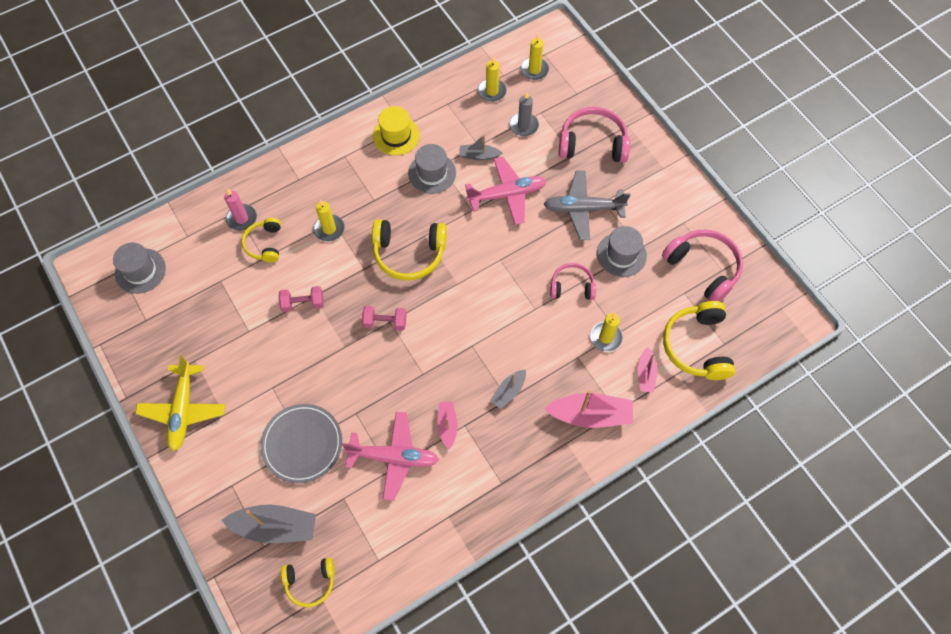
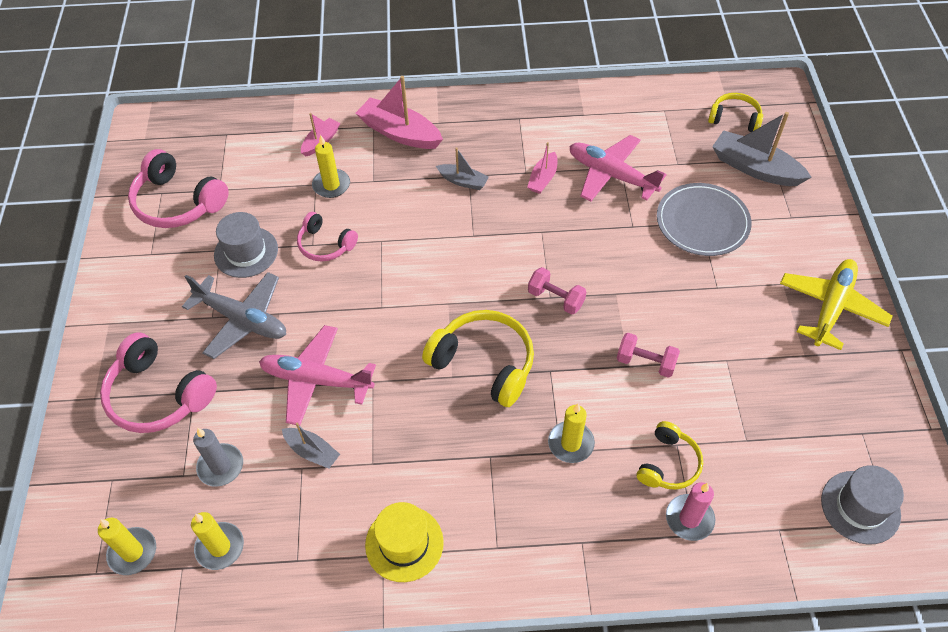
camera: 150 degrees left, 10 degrees down
grey hat [408,144,456,194] -> none
grey boat [490,369,526,409] -> grey boat turned 45 degrees clockwise [436,147,489,190]
pink headphones [662,229,743,301] -> pink headphones turned 45 degrees counterclockwise [128,149,229,228]
yellow headphones [663,301,735,380] -> none

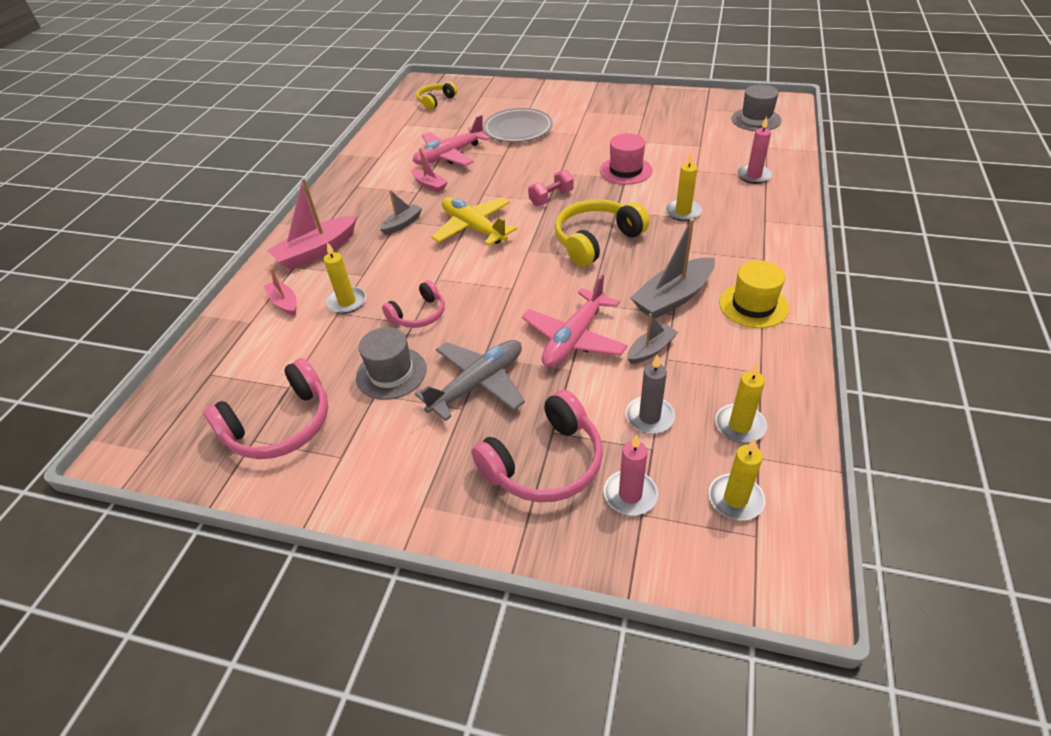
camera: 70 degrees left, 10 degrees down
pink dumbbell [617,333,680,378] -> pink hat [600,133,652,185]
yellow headphones [637,421,703,490] -> none
grey boat [712,112,812,186] -> grey boat moved to [630,218,715,319]
yellow plane [780,259,893,350] -> yellow plane moved to [431,197,517,246]
none -> pink candle [604,434,658,515]

